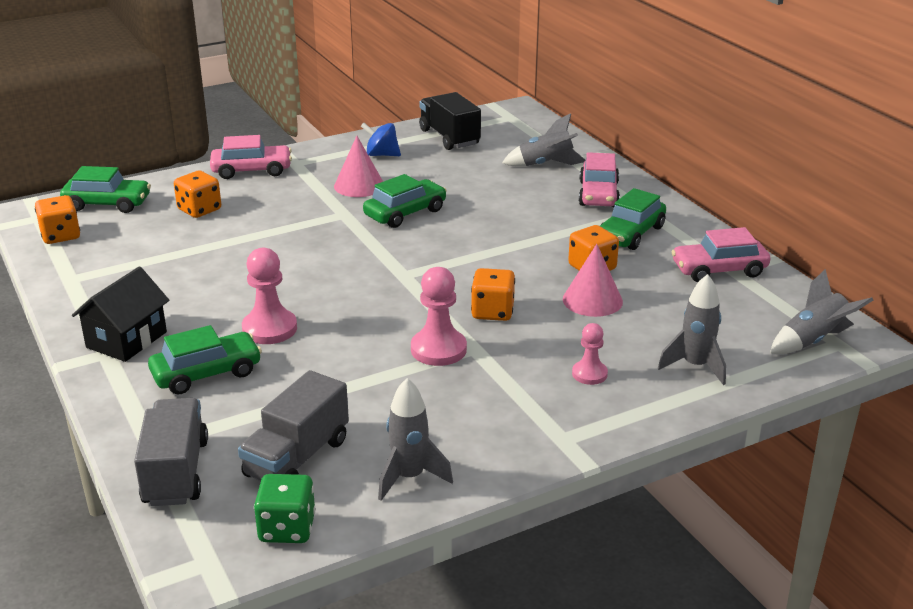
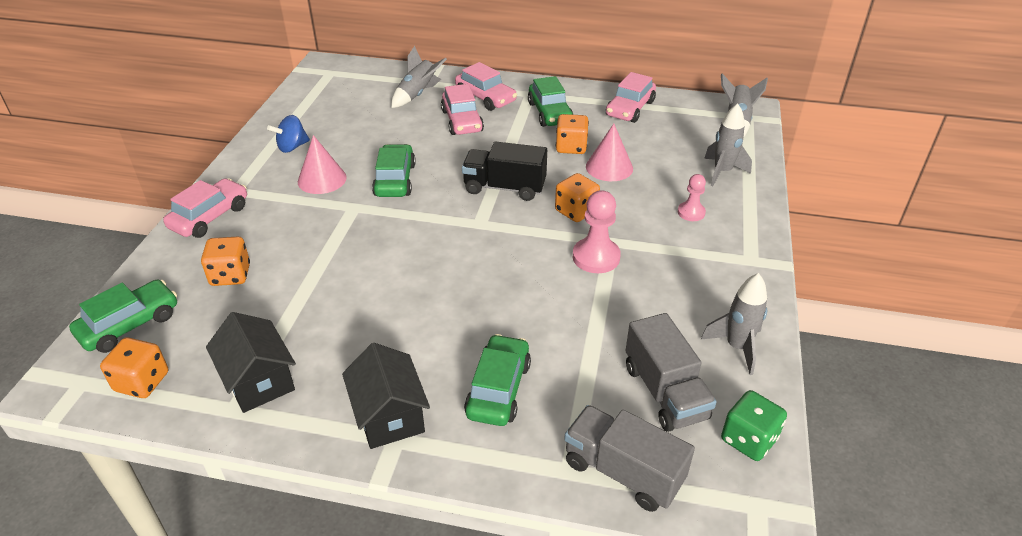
camera: 50 degrees left, 10 degrees up
pink pawn [242,248,297,344] -> none
black truck [419,92,481,150] -> black truck moved to [462,142,547,201]
none -> black house [206,312,296,413]
none -> pink car [441,84,484,135]

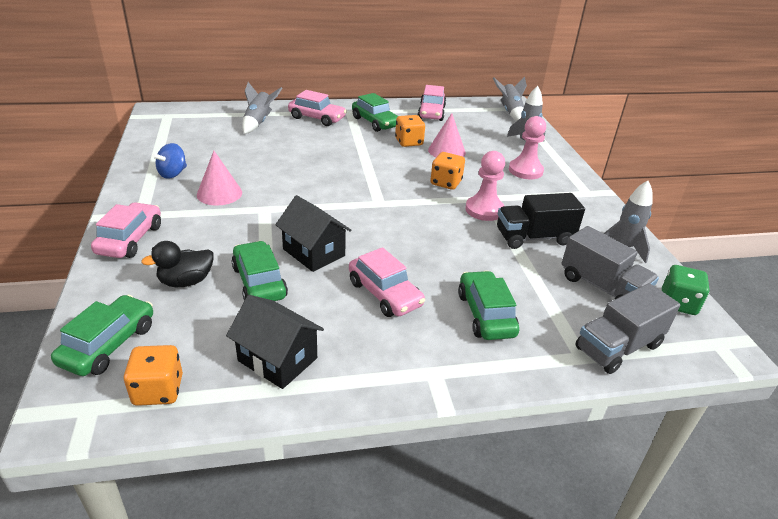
camera: 25 degrees left, 5 degrees down
orange dice [201,237,250,286] -> black duck [141,241,214,287]
black house [342,343,430,449] -> black house moved to [275,195,352,272]
green car [372,144,416,197] -> green car moved to [232,241,288,301]
pink car [441,84,484,135] -> pink car moved to [349,247,425,317]
black truck [462,142,547,201] -> black truck moved to [497,193,585,249]
grey truck [564,405,695,512] -> grey truck turned 45 degrees counterclockwise [575,283,680,374]
pink pawn [678,174,706,221] -> pink pawn [509,116,546,180], size x1.63

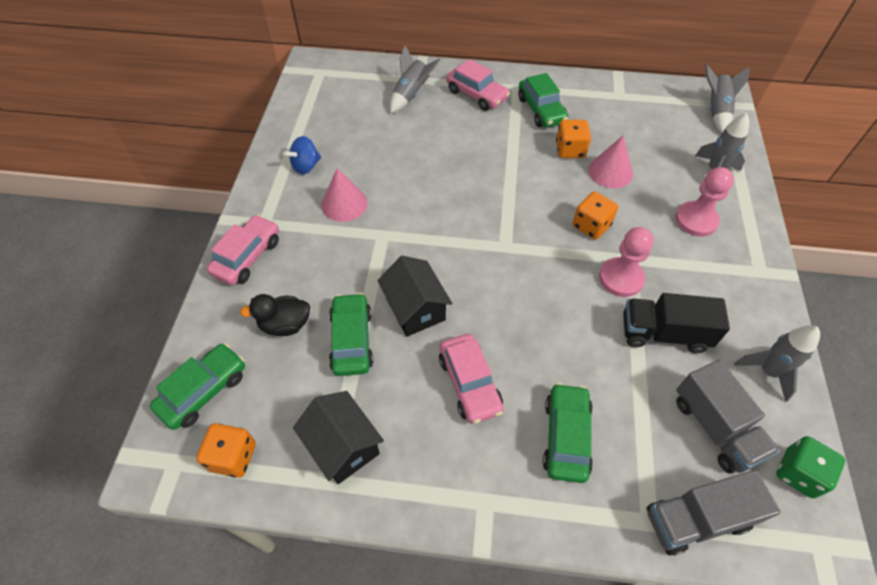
camera: 20 degrees right, 20 degrees up
pink car [418,85,446,121] -> none

